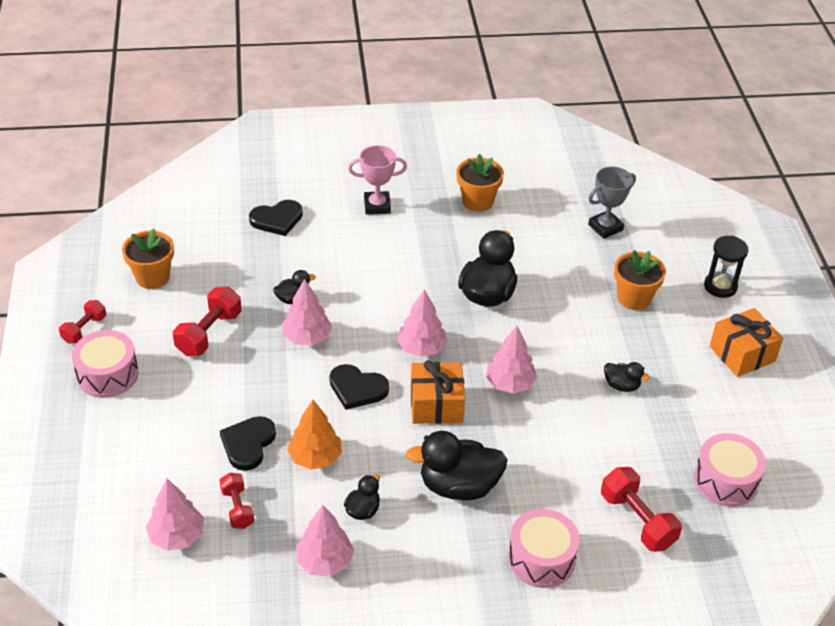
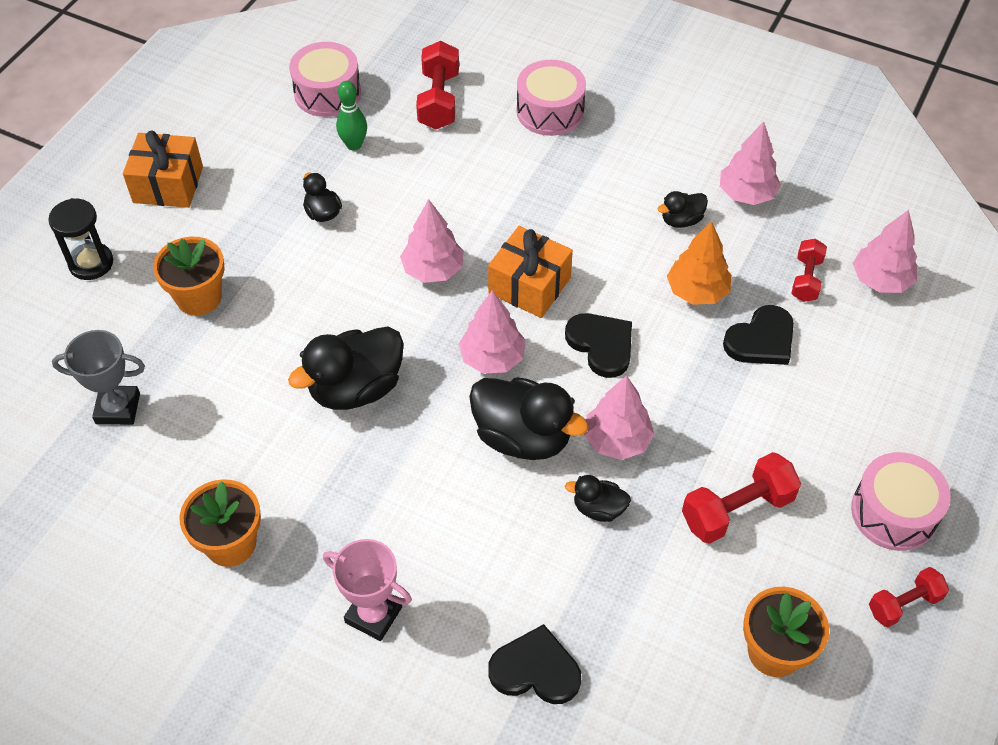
camera: 145 degrees left, 10 degrees up
black duck [406,431,508,500] -> black duck moved to [469,377,589,460]
none -> green bowling pin [336,81,367,151]

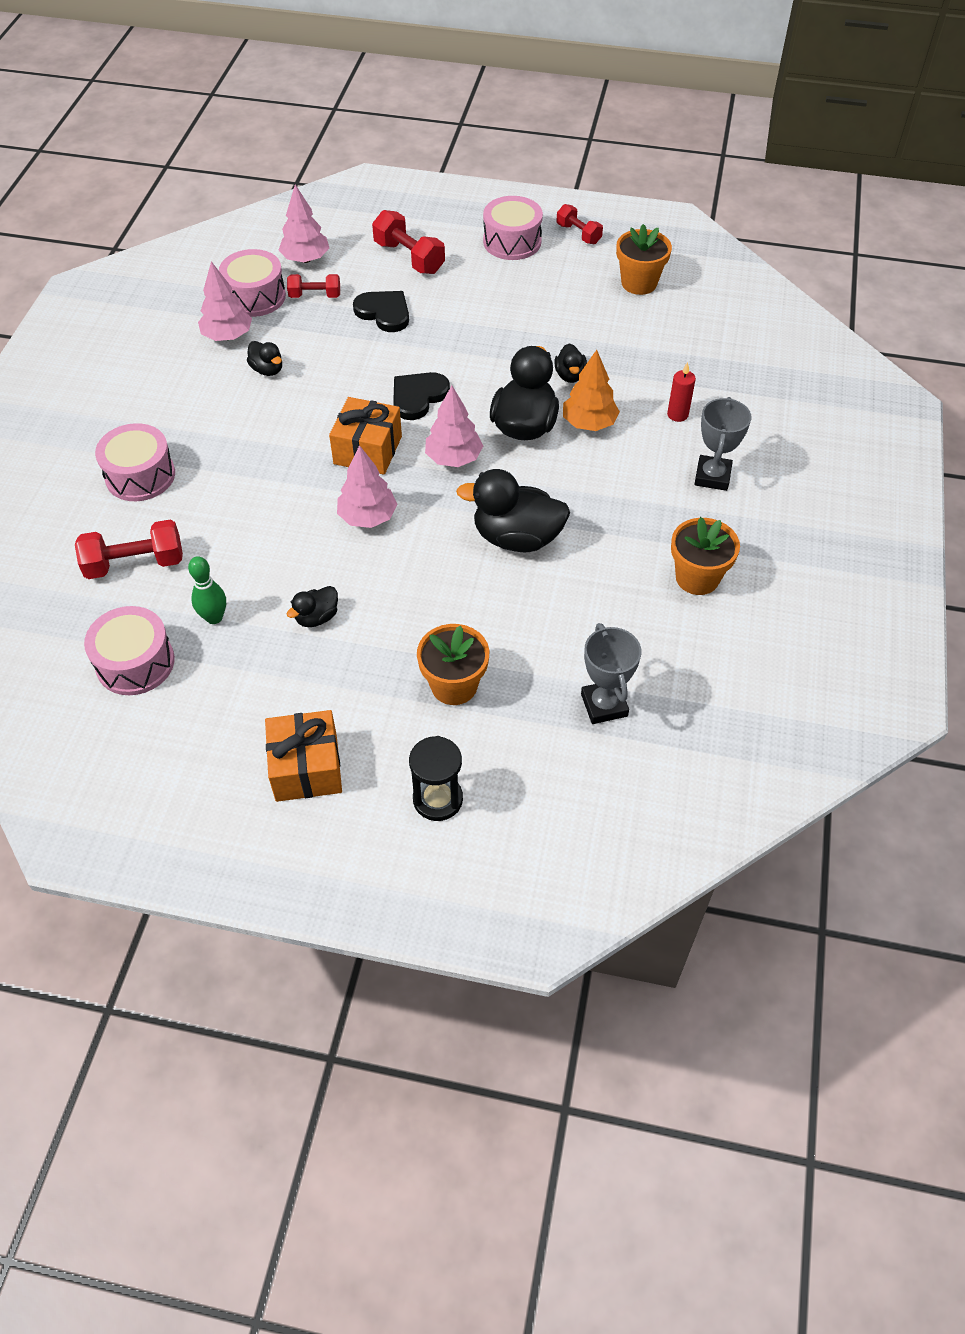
camera: 105 degrees left, 0 degrees up
black duck [288,327,404,410] -> black duck turned 150 degrees clockwise [456,469,570,552]
pink trophy [323,539,412,641] -> grey trophy [694,397,751,491]
black heart [488,624,581,704] -> none
pink tree [584,375,654,460] -> none
orange tree [667,221,731,305] -> orange tree moved to [563,350,620,431]
red dumbbell [682,452,801,544] -> red dumbbell moved to [372,210,445,274]
none -> pink drum [219,249,286,317]
none -> red candle [667,362,696,422]

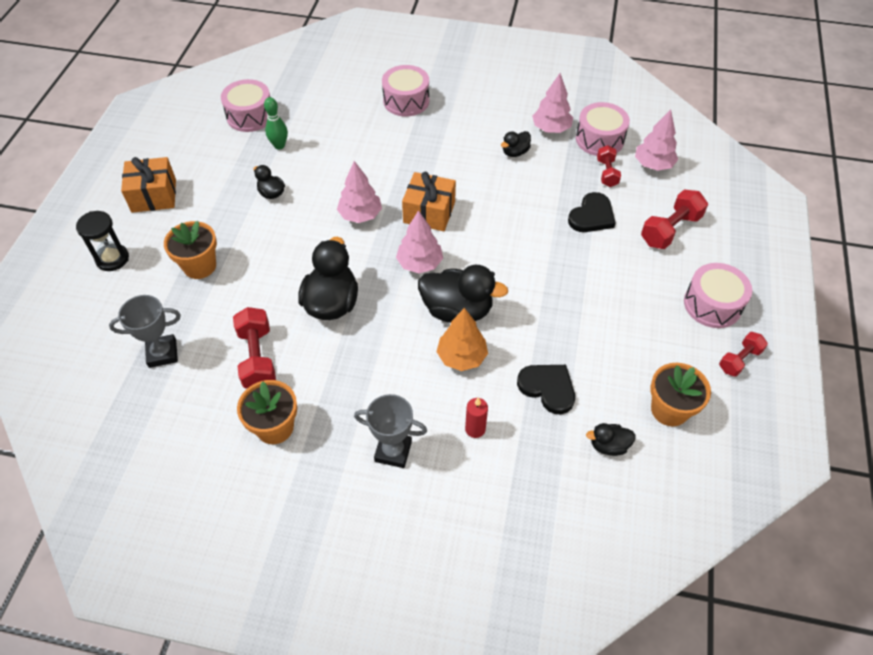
camera: 90 degrees right, 0 degrees up
red dumbbell [75,520,183,579] -> red dumbbell moved to [233,307,276,389]
black heart [393,372,450,420] -> black heart moved to [517,365,575,414]
black duck [554,343,587,383] -> black duck moved to [586,423,636,456]

